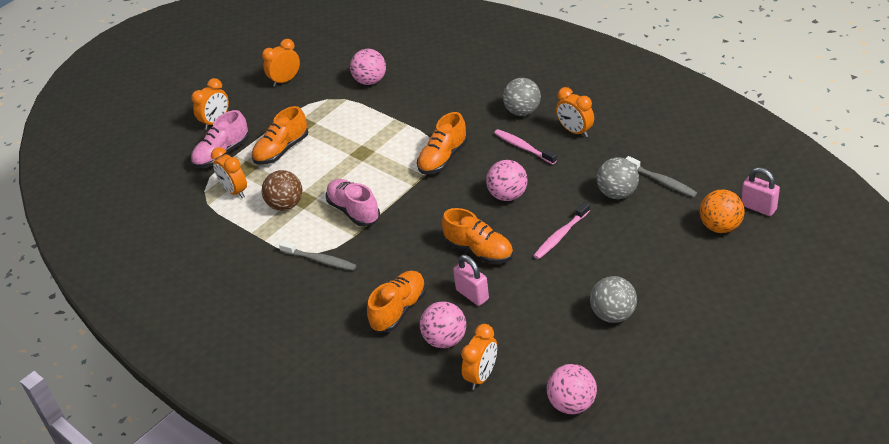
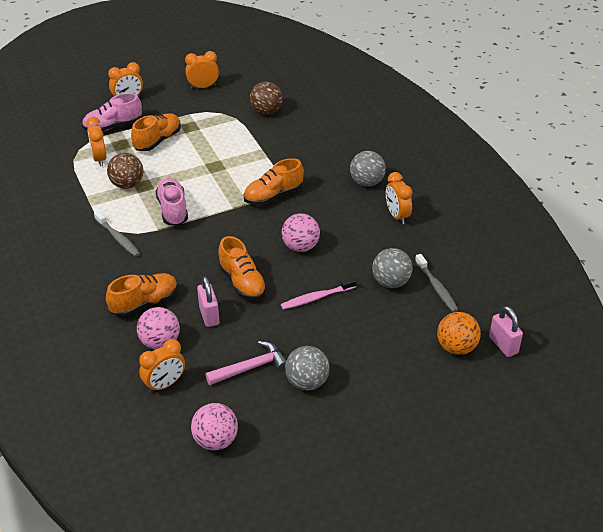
camera: 20 degrees right, 0 degrees up
orange shoe [252,106,308,165] -> orange shoe turned 150 degrees clockwise [131,113,181,151]
pink ball [350,49,386,85] -> brown ball [250,82,283,115]
pink toothbrush [494,129,557,164] -> none
none -> pink hammer [205,341,287,385]

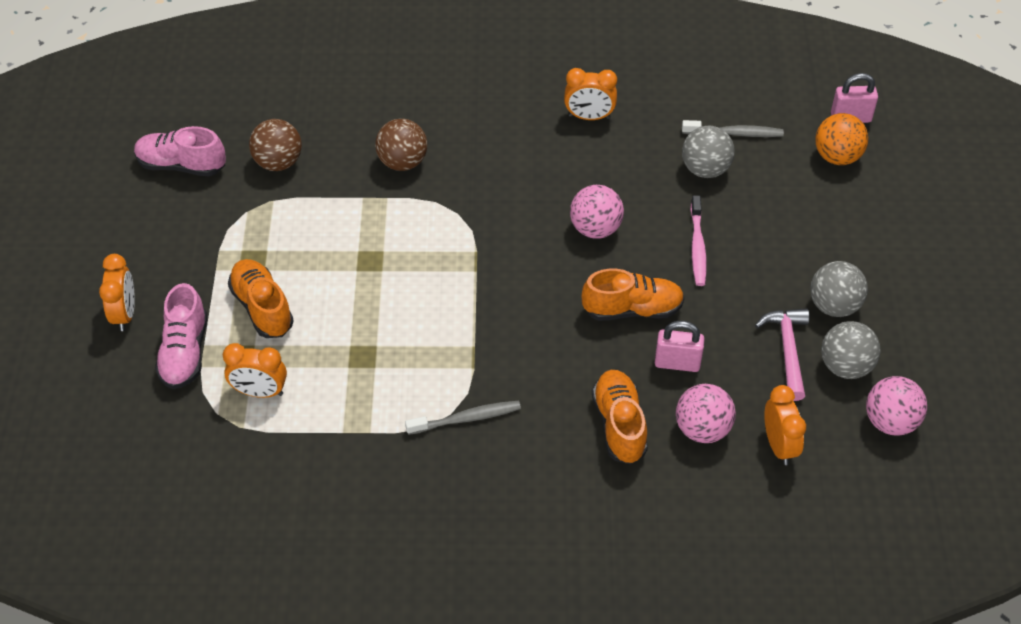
camera: 65 degrees left, 10 degrees up
brown ball [107,153,143,189] -> brown ball moved to [375,119,427,171]
pink shoe [155,178,188,226] -> pink shoe moved to [134,126,226,176]
orange clock [185,51,219,89] -> none
orange shoe [243,158,304,205] -> none
grey ball [350,151,386,187] -> grey ball moved to [821,321,880,379]

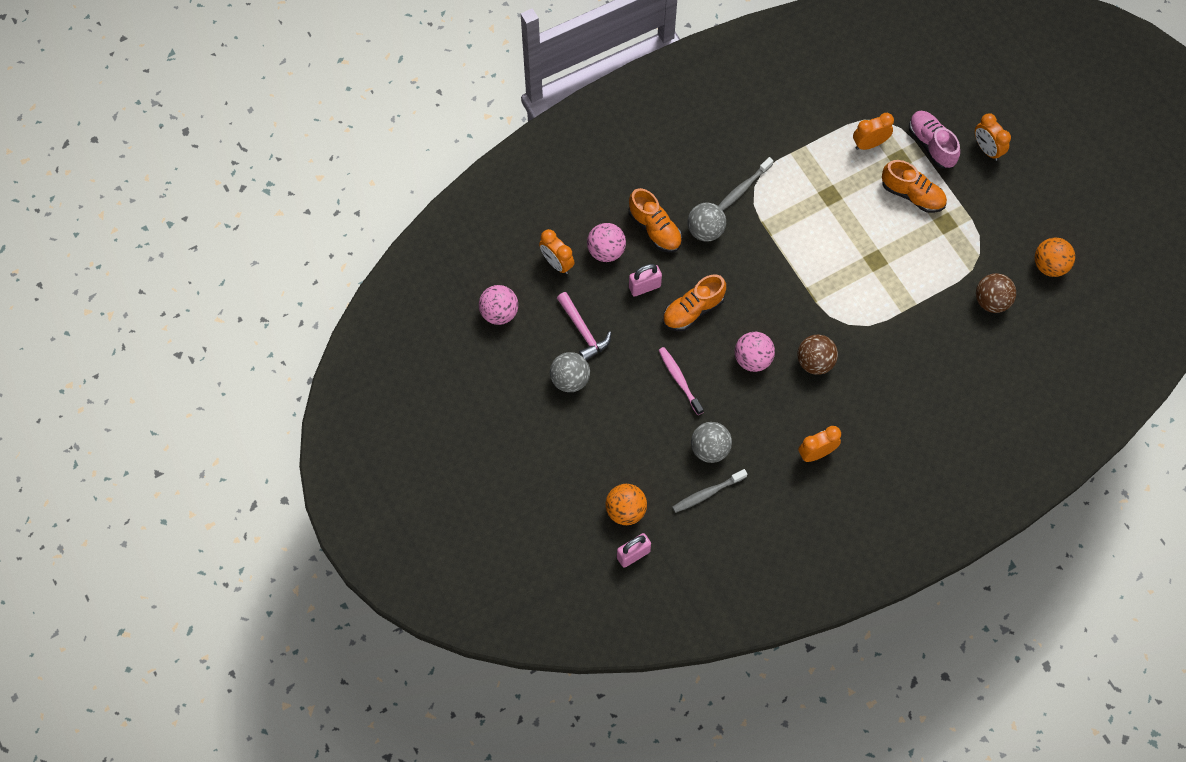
camera: 150 degrees right, 15 degrees up
pink shoe [134,126,226,176] -> orange ball [1035,237,1075,277]
brown ball [375,119,427,171] -> brown ball moved to [797,335,838,375]
grey ball [821,321,880,379] -> grey ball moved to [687,203,726,242]

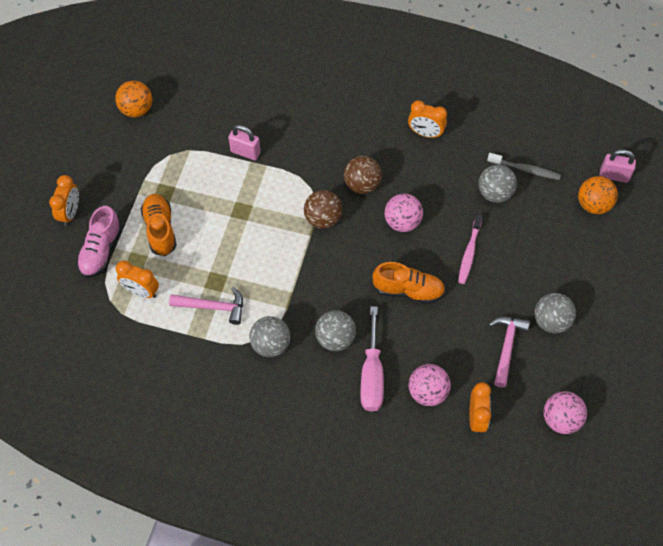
camera: 135 degrees left, 5 degrees down
orange shoe [629,188,682,253] -> pink screwdriver [360,306,384,412]
pink padlock [629,264,662,297] -> pink padlock moved to [228,125,261,160]
grey toothbrush [718,157,773,210] -> grey ball [249,316,291,357]
brown ball [976,273,1016,313] -> brown ball moved to [304,190,342,229]
none -> pink hammer [169,287,243,325]

